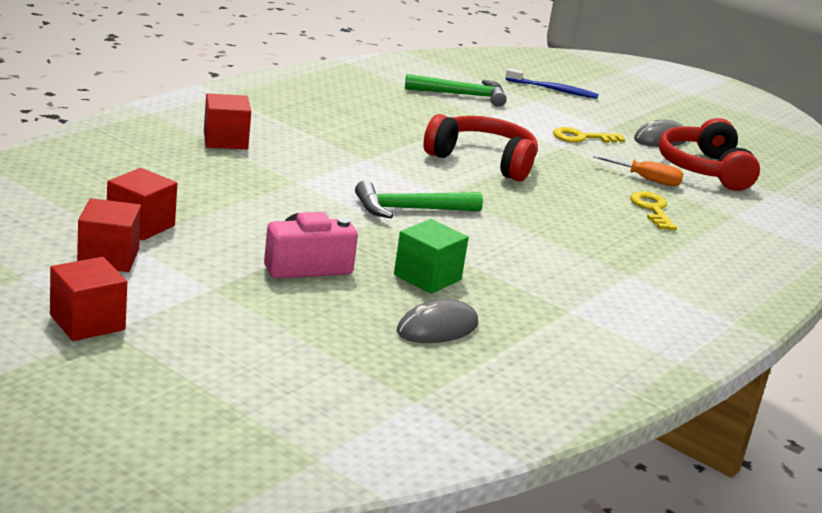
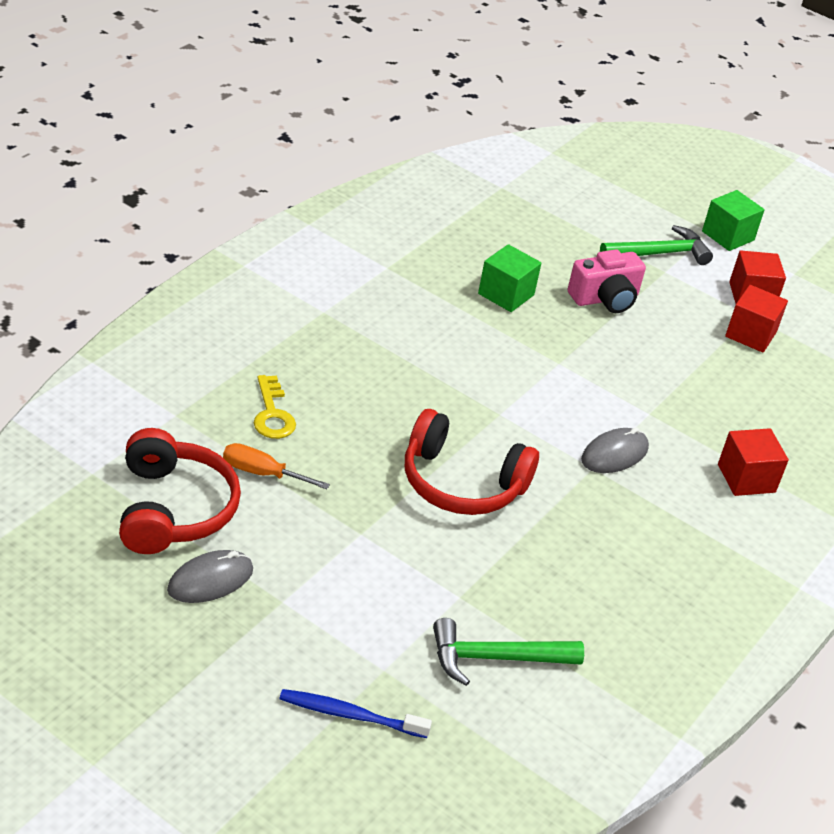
camera: 175 degrees right, 15 degrees up
red cube [50,257,127,341] -> green cube [702,190,765,251]
green hammer [355,180,483,218] -> green hammer moved to [600,225,713,265]
grey mouse [397,299,478,343] -> grey mouse moved to [581,427,649,473]
yellow key [553,127,625,143] -> none

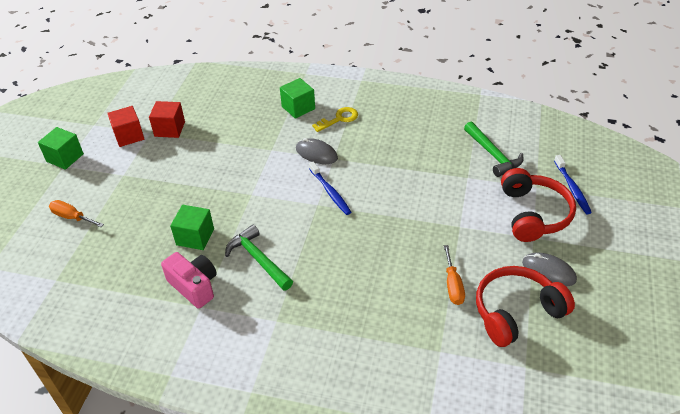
camera: 105 degrees left, 5 degrees up
yellow key [254,375,296,439] -> yellow key moved to [312,107,358,132]
red headphones [405,409,539,515] -> red headphones moved to [501,168,576,242]
pink camera [568,249,646,313] -> pink camera moved to [161,252,217,309]
green hammer [600,225,713,265] -> green hammer moved to [225,225,293,291]
red cube [718,428,789,496] -> green cube [280,78,315,119]
none -> orange screwdriver [49,200,104,227]
none -> blue toothbrush [309,162,351,215]

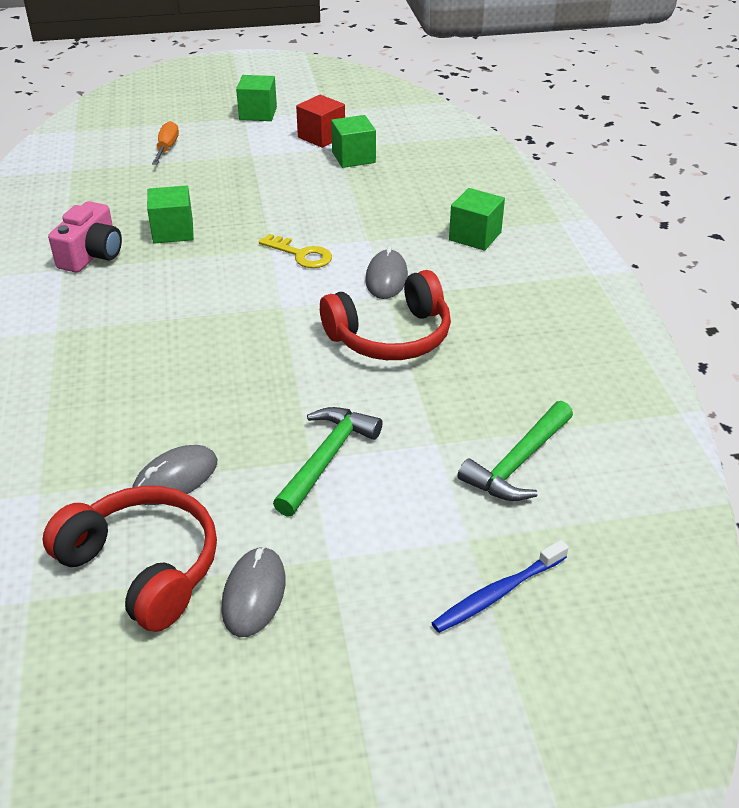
camera: 65 degrees right, 5 degrees down
red cube [149,101,185,138] -> green cube [331,115,376,168]
green hammer [225,225,293,291] -> green hammer moved to [273,407,383,517]
blue toothbrush [309,162,351,215] -> none
yellow key [312,107,358,132] -> yellow key moved to [259,234,332,268]
orange screwdriver [444,245,465,305] -> grey mouse [132,445,217,505]
red headphones [501,168,576,242] -> red headphones moved to [320,270,451,360]

